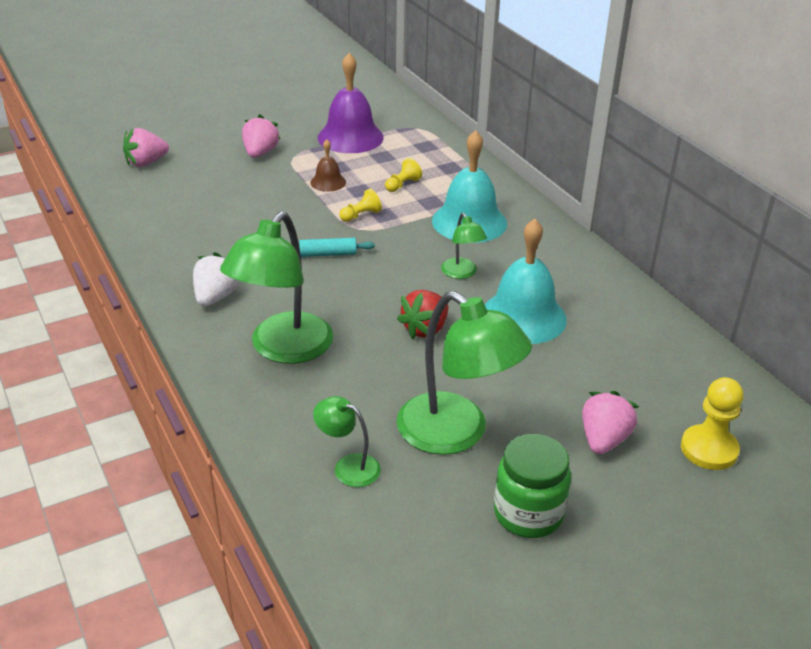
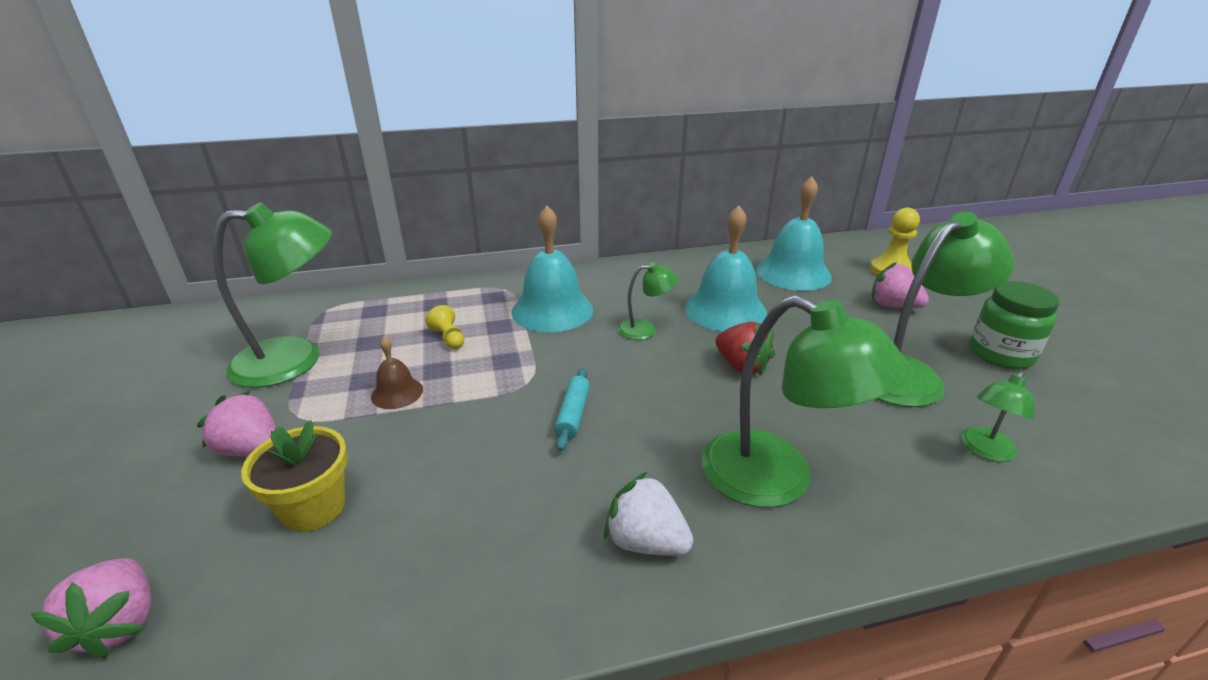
camera: 75 degrees left, 5 degrees down
purple bell [318,53,384,153] -> green lamp [213,203,332,388]
yellow pawn [339,188,382,222] -> none
none -> yellow flower pot [241,420,348,532]
none -> turquoise bell [756,176,832,291]

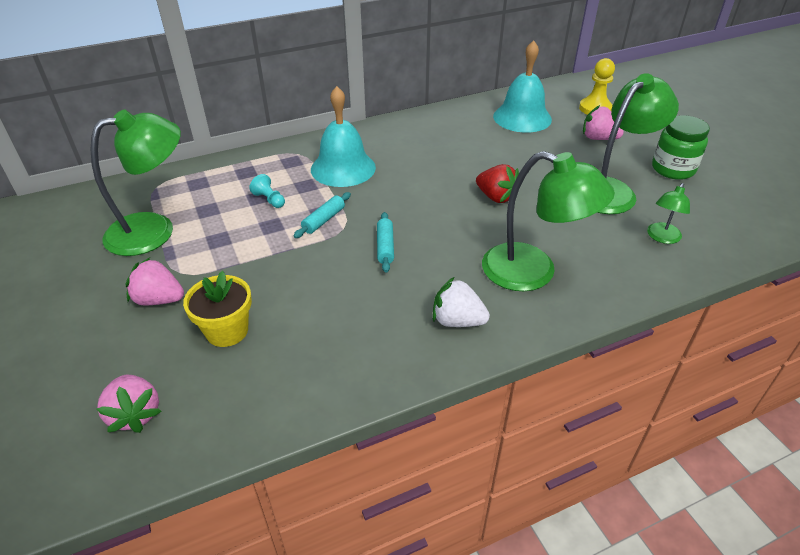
camera: 10 degrees left, 10 degrees up
brown bell [371,336,423,409] -> none
yellow pawn [425,305,464,349] -> turquoise pawn [249,174,285,208]
green lamp [618,262,678,340] -> none
turquoise bell [685,205,767,332] -> none
none -> turquoise rolling pin [293,192,351,238]

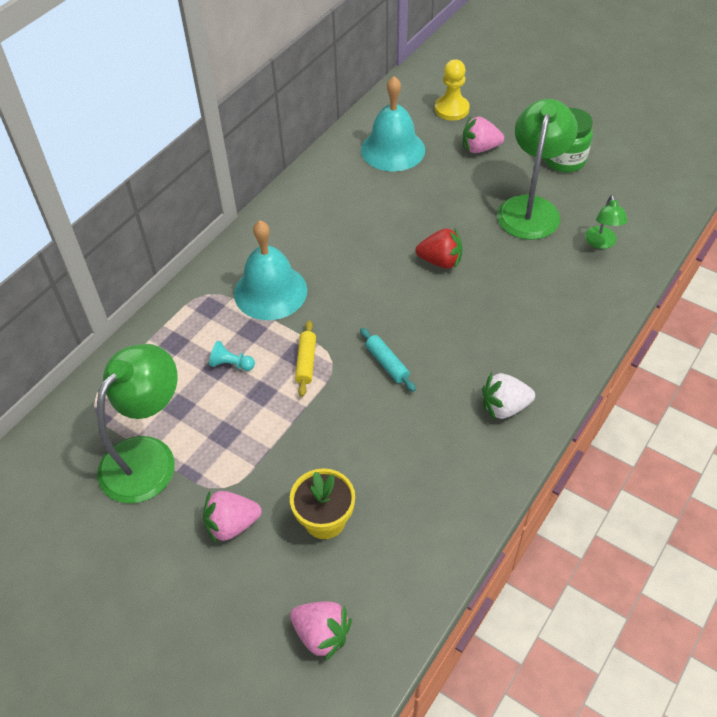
camera: 30 degrees left, 10 degrees up
turquoise rolling pin [293,192,351,238] -> yellow rolling pin [295,320,316,397]
green lamp [482,151,615,291] -> none

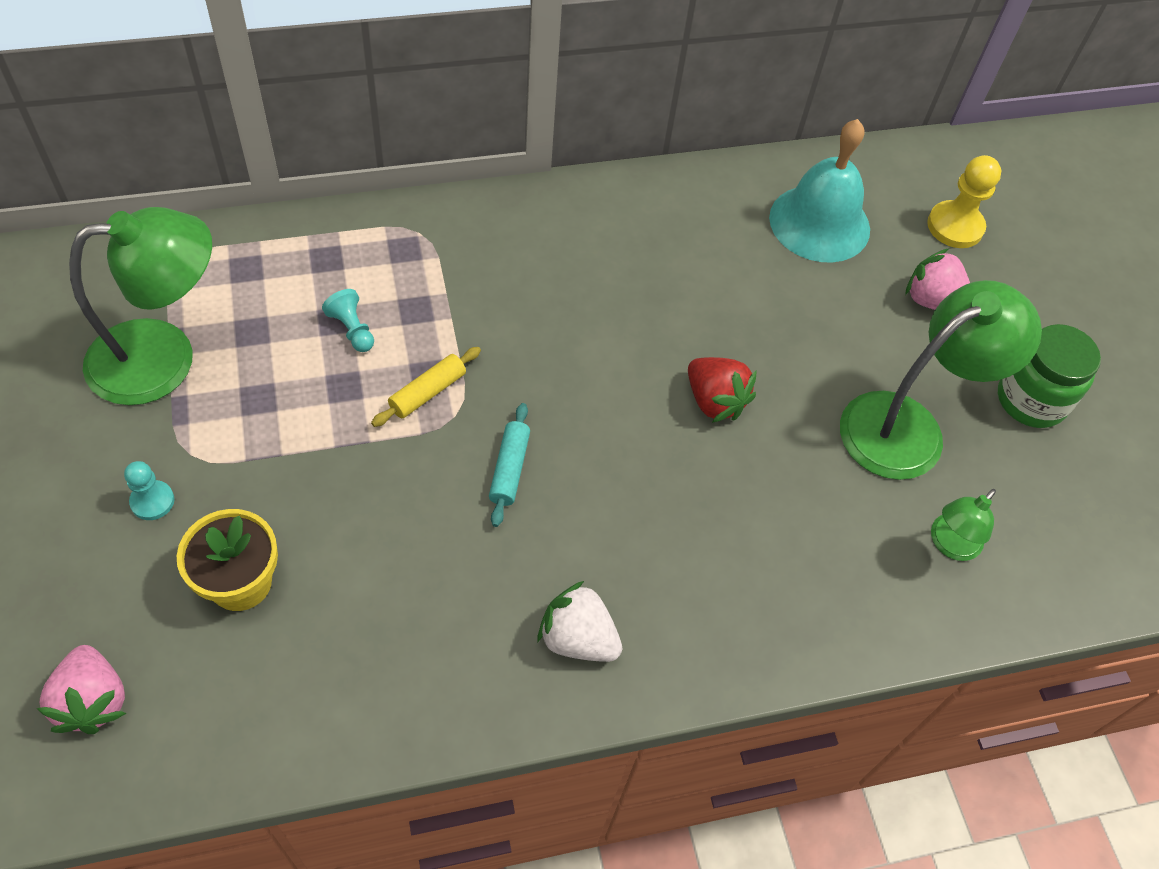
camera: 35 degrees right, 5 degrees up
pink strawberry [203,491,262,543] -> turquoise pawn [124,461,174,520]
turquoise bell [234,221,307,320] -> none

